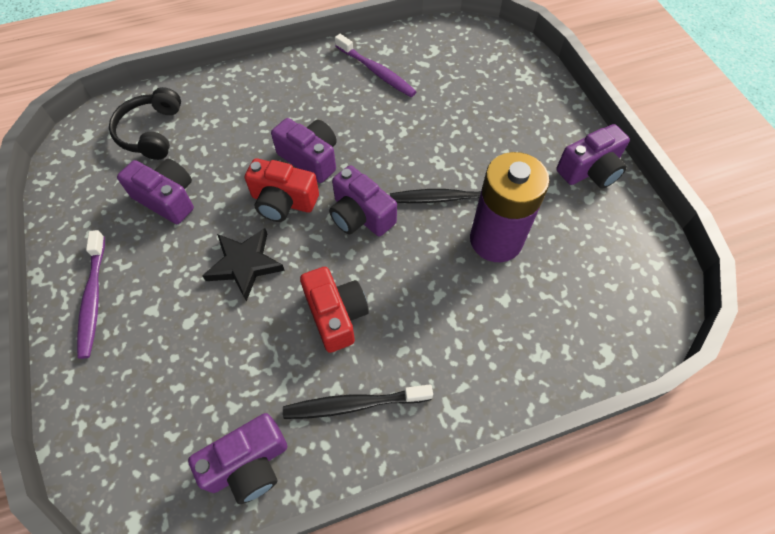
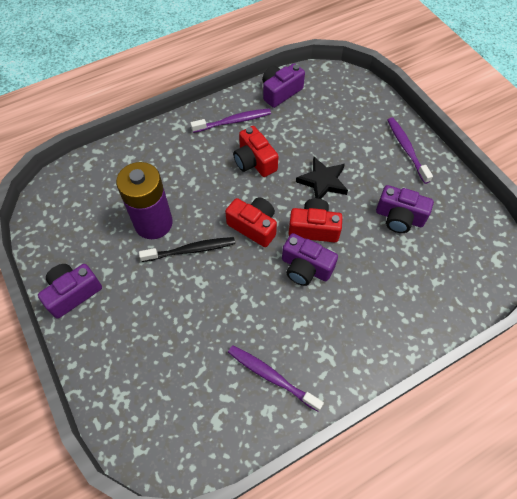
camera: 170 degrees right, 0 degrees up
black headphones [109,87,181,160] -> none
black toothbrush [283,384,433,419] -> purple toothbrush [190,108,271,133]
purple camera [329,165,397,236] -> red camera [225,197,277,247]

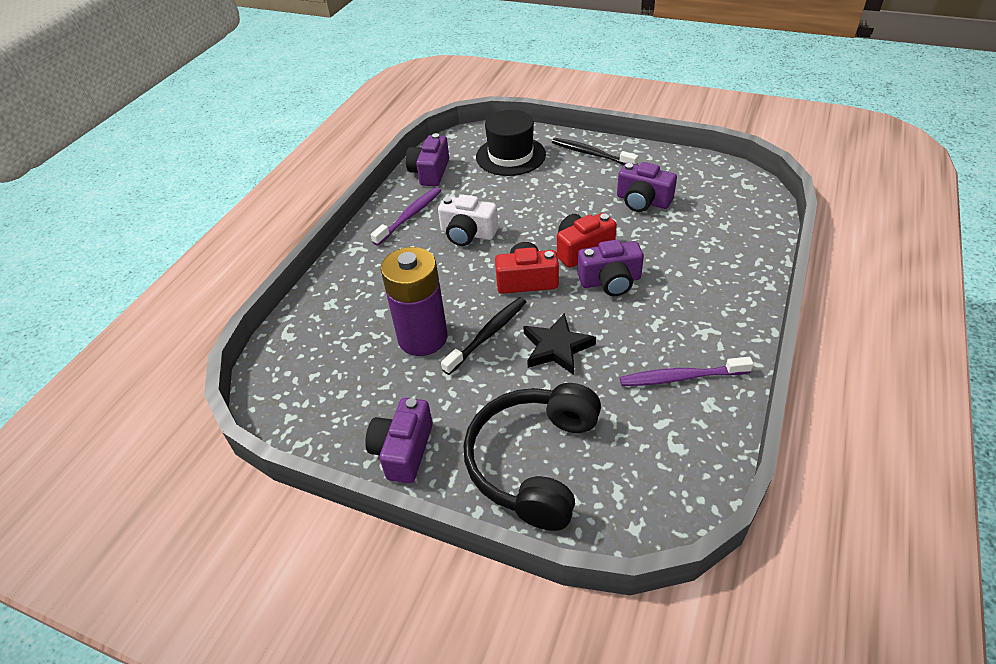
camera: 35 degrees left, 15 degrees down
red camera [233,126,278,177] -> white camera [438,194,498,246]
black star [296,157,348,199] -> black star moved to [523,313,596,375]
purple camera [376,185,434,233] -> purple camera turned 45 degrees clockwise [617,162,677,212]
purple toothbrush [388,117,433,184] -> black toothbrush [552,138,638,165]
none -> black headphones [464,383,601,531]
none -> black hat [476,110,546,176]

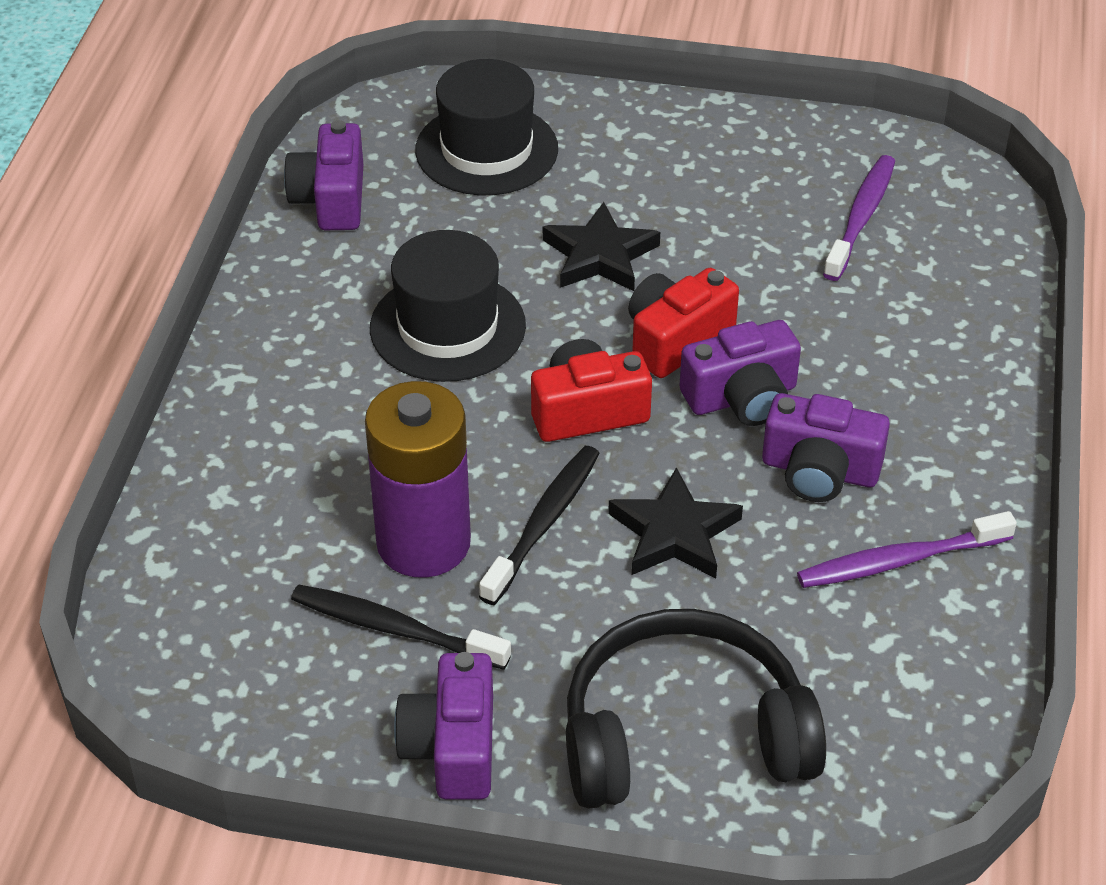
camera: 15 degrees left, 0 degrees up
purple toothbrush [371,187,442,246] -> purple toothbrush moved to [823,155,895,281]
white camera [438,194,498,246] -> black hat [370,230,526,382]
black headphones [464,383,601,531] -> black headphones turned 75 degrees clockwise [566,609,826,809]
black toothbrush [552,138,638,165] -> black toothbrush moved to [291,585,511,670]
purple camera [617,162,677,212] -> purple camera moved to [762,393,890,502]
none -> black star [543,202,660,291]

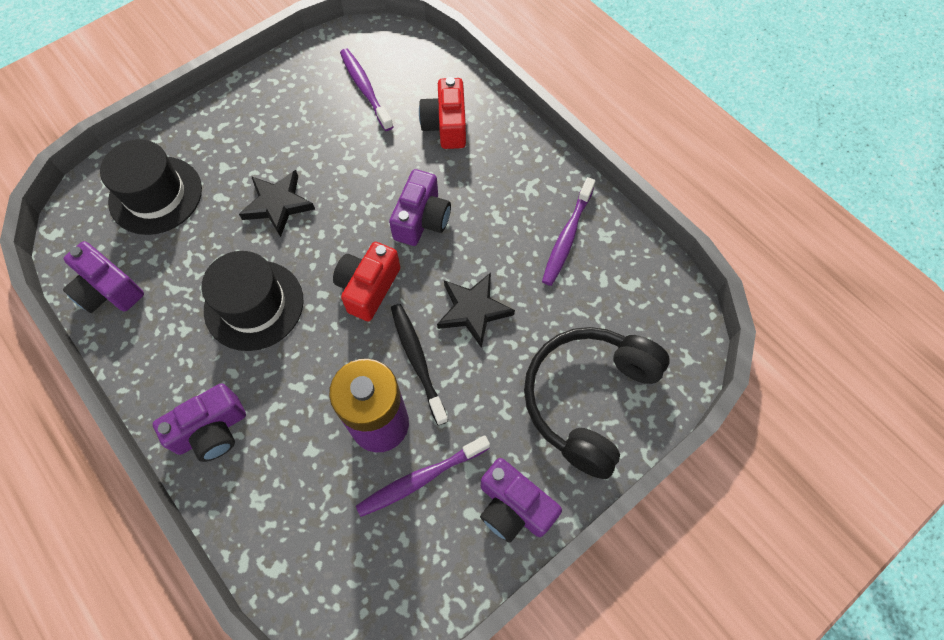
camera: 50 degrees left, 20 degrees up
black toothbrush [291,585,511,670] -> purple toothbrush [356,436,490,517]
red camera [628,268,739,378] -> red camera moved to [419,77,466,149]
purple camera [762,393,890,502] -> purple camera moved to [153,383,246,462]

